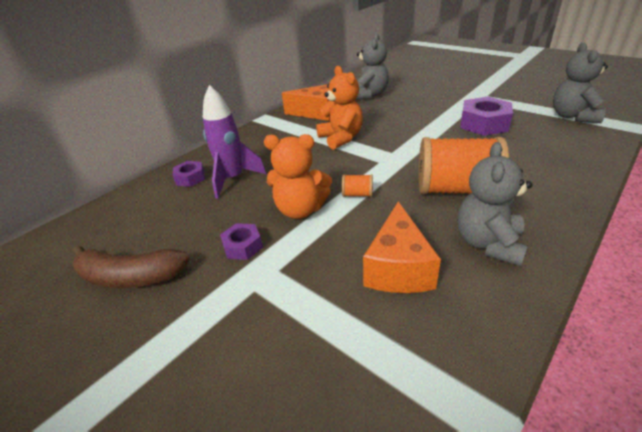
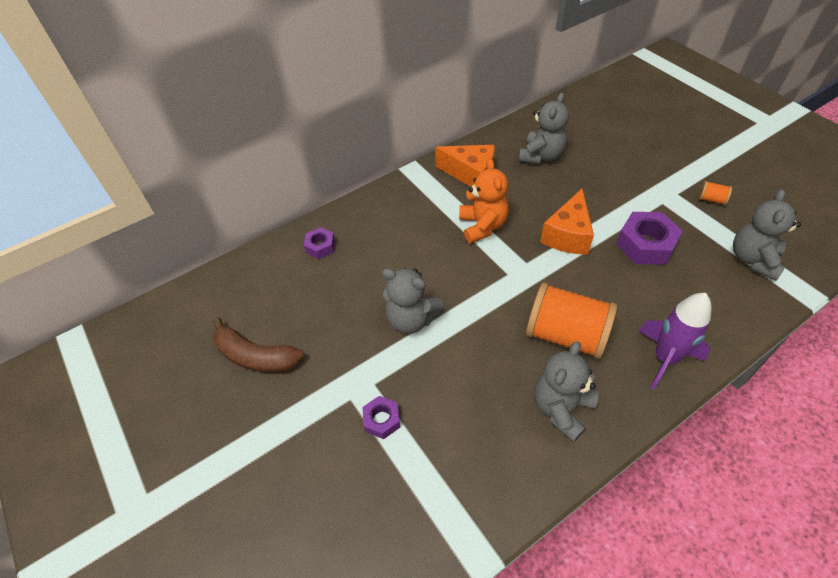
camera: 15 degrees right, 15 degrees up
purple rocket [203,85,266,199] -> purple rocket moved to [638,293,712,389]
purple nut [220,223,263,260] -> purple nut moved to [363,396,400,439]
orange teddy bear [264,134,332,219] -> grey teddy bear [382,268,444,334]
orange spool [342,174,373,197] -> orange spool moved to [698,181,732,205]
orange cheese [363,201,441,293] -> orange cheese moved to [540,189,594,255]

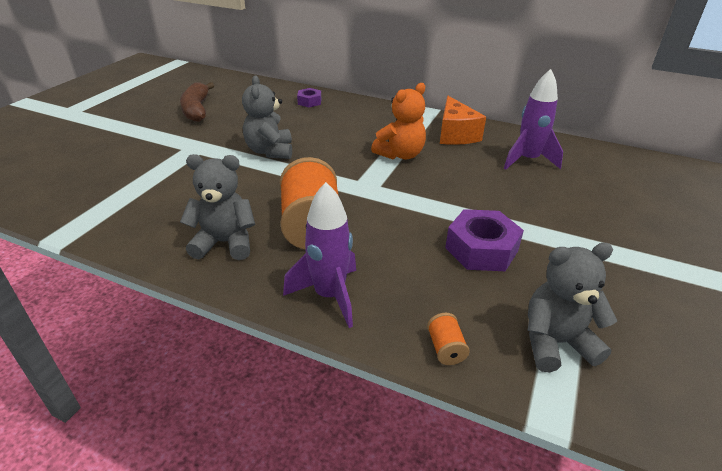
camera: 55 degrees right, 15 degrees down
purple nut [363,396,400,439] -> none
grey teddy bear [519,93,569,164] -> purple rocket [504,69,563,170]
orange cheese [540,189,594,255] -> none
orange spool [698,181,732,205] -> orange spool moved to [427,313,470,365]

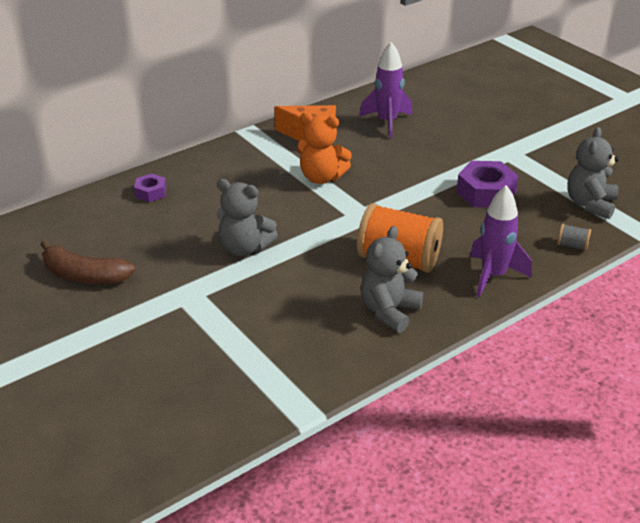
camera: 60 degrees left, 0 degrees up
orange teddy bear [371,83,426,160] -> orange teddy bear turned 120 degrees clockwise [297,112,352,184]
orange spool [427,313,470,365] -> grey spool [557,224,591,251]

